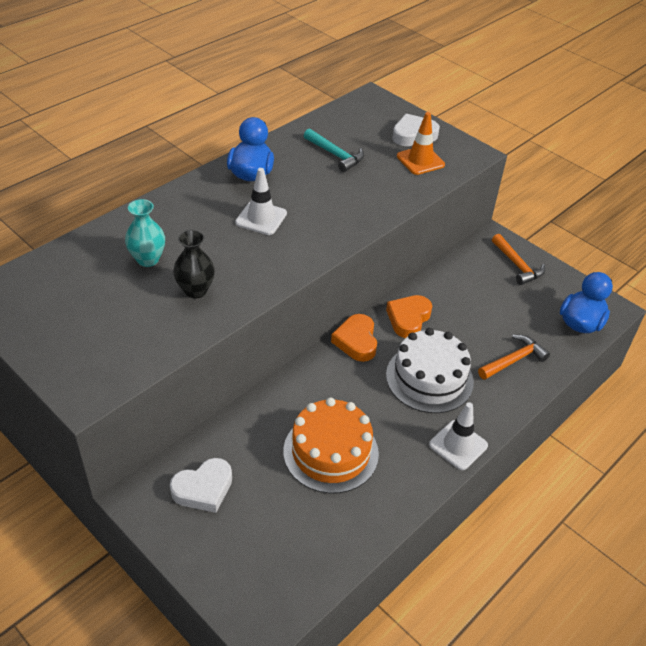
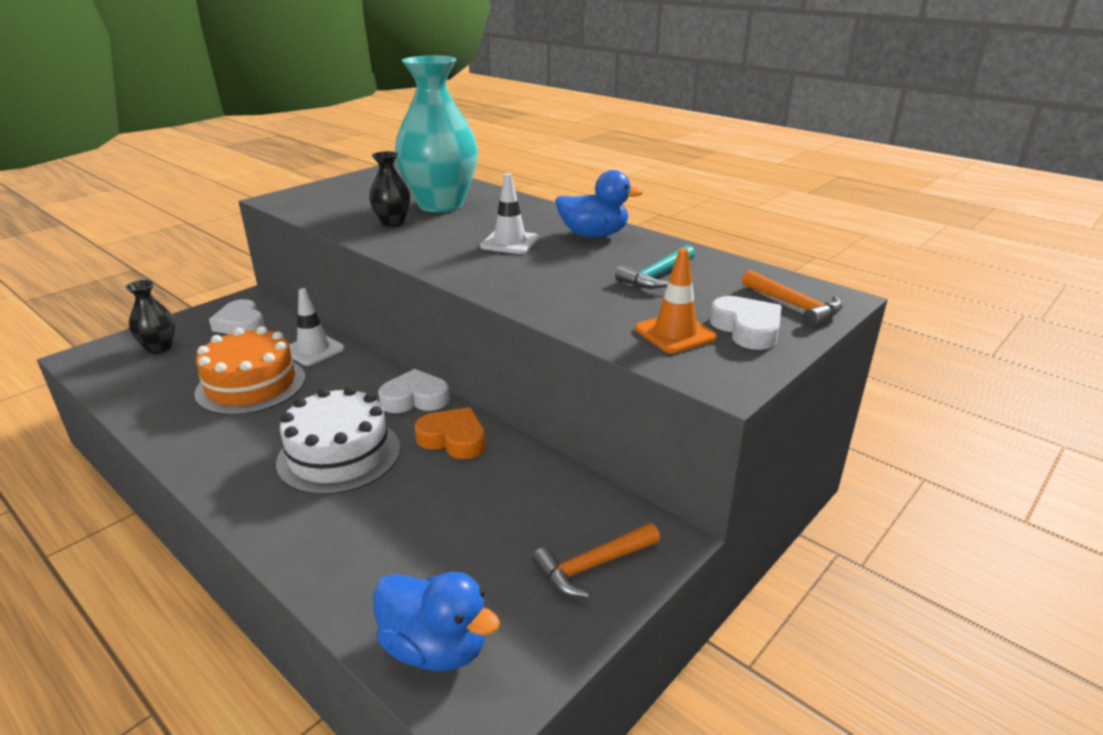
camera: 90 degrees right, 15 degrees down
turquoise vase [125,199,165,267] -> turquoise vase [395,56,478,212], size x2.12
orange heart [331,314,377,362] -> white heart [378,369,450,413]
white traffic cone [429,402,488,470] -> white traffic cone moved to [289,288,345,366]
orange hammer [478,335,550,380] -> orange hammer moved to [742,270,842,327]
none -> black vase [125,279,176,354]

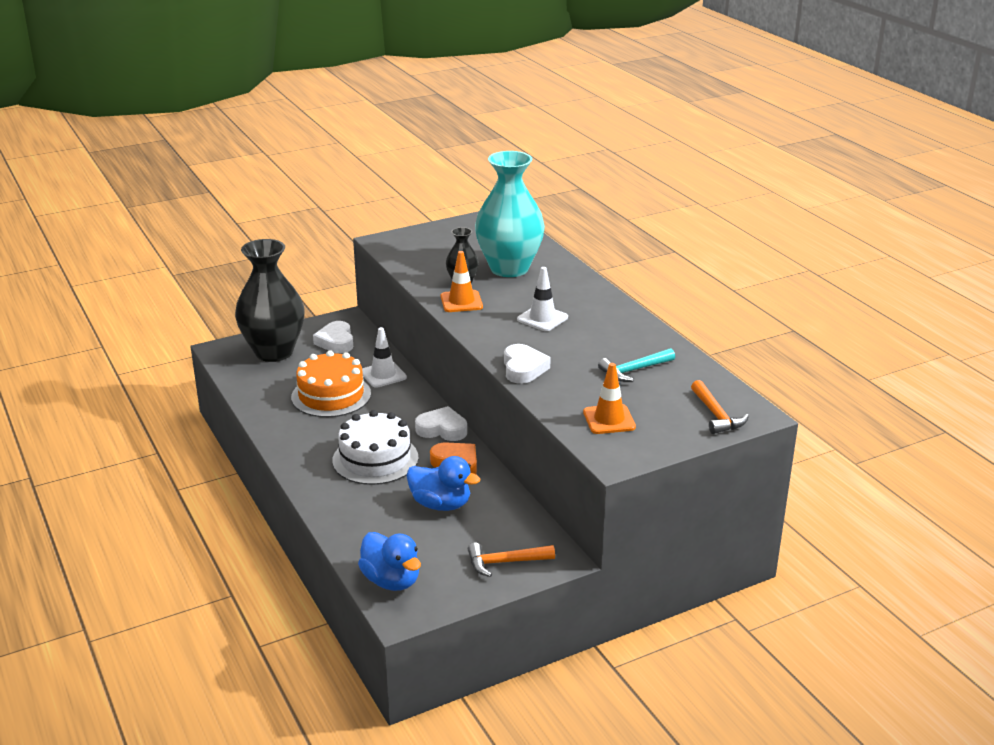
camera: 20 degrees right, 0 degrees up
black vase [125,279,176,354] -> black vase [235,239,305,362], size x2.12
blue duck [555,170,644,237] -> blue duck moved to [407,456,480,511]
white heart [710,296,782,350] -> white heart moved to [504,344,551,384]
none -> orange traffic cone [441,251,483,312]

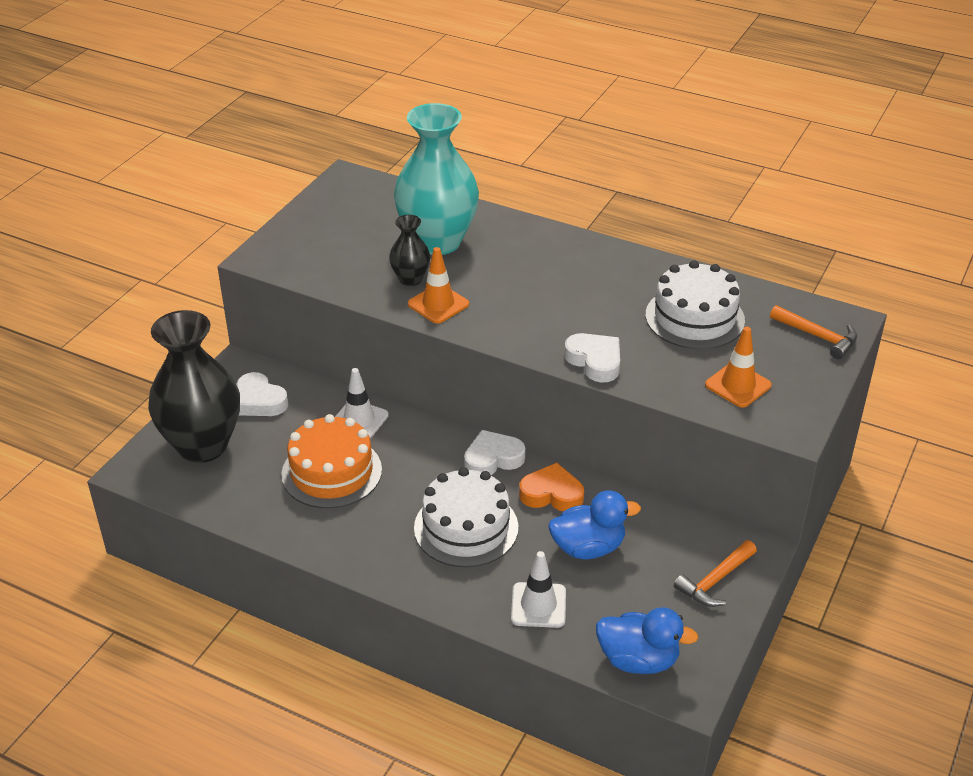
camera: 35 degrees left, 10 degrees up
white traffic cone [517,267,568,331] -> white traffic cone moved to [511,551,566,628]
turquoise hammer [598,348,675,382] -> white cake [645,260,745,349]

